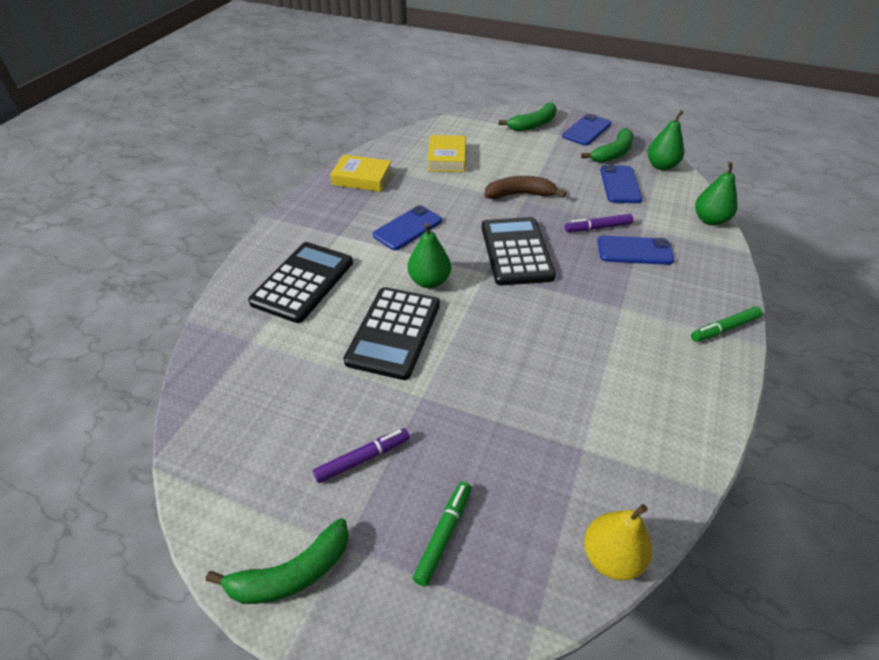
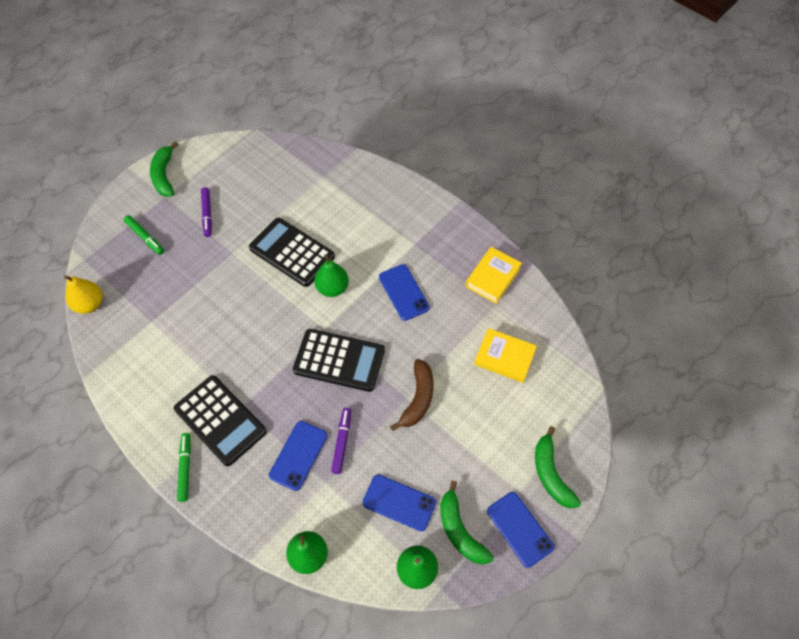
camera: 110 degrees right, 15 degrees up
black calculator [248,242,353,323] -> black calculator moved to [174,375,267,466]

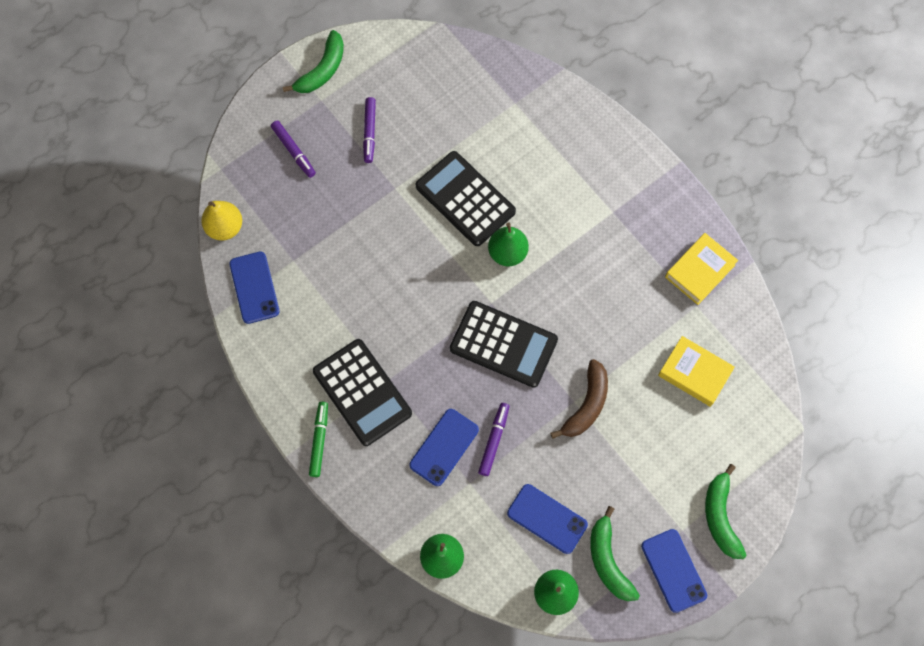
camera: 10 degrees right, 10 degrees up
green marker [124,215,164,255] -> purple marker [271,121,316,178]
green banana [150,141,178,197] -> green banana turned 150 degrees counterclockwise [283,30,344,93]
blue phone [379,264,430,321] -> blue phone moved to [229,252,280,324]

